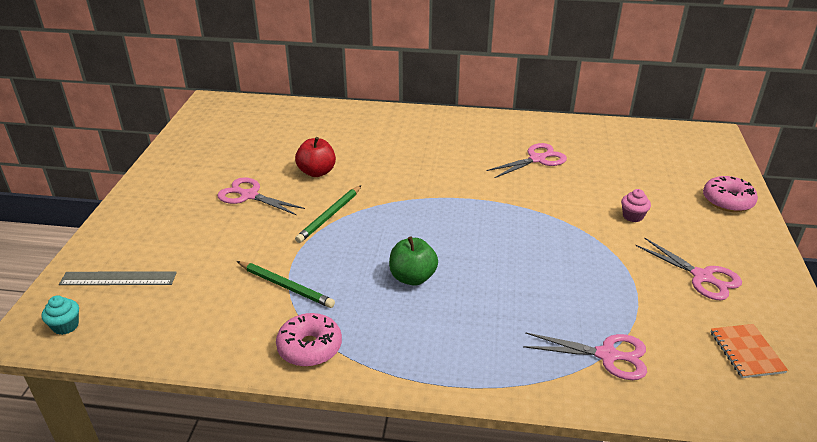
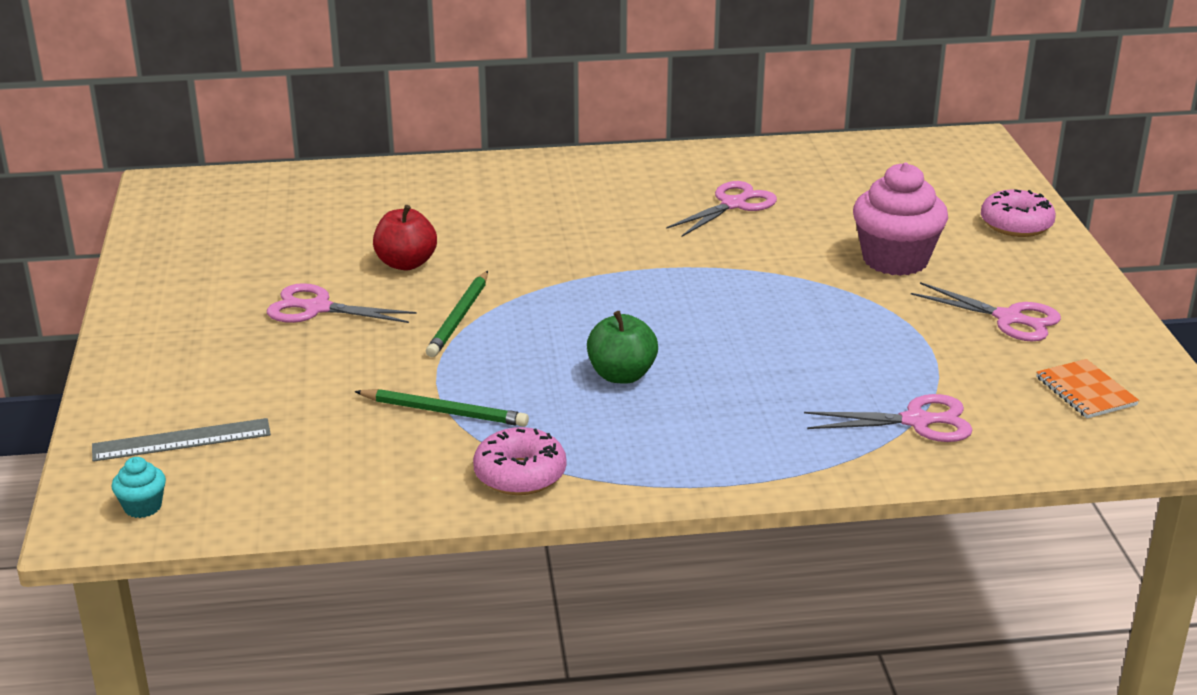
camera: 15 degrees left, 5 degrees down
pink cupcake [621,189,651,222] -> pink cupcake [853,162,948,276], size x2.24

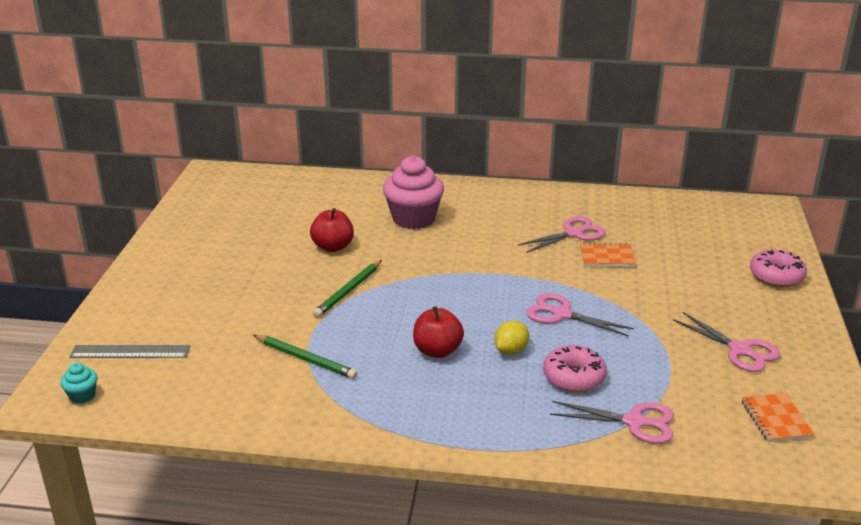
camera: 15 degrees right, 0 degrees up
pink scissors [267,283,417,323] -> pink scissors moved to [526,293,634,337]
pink donut [473,427,566,495] -> pink donut moved to [543,345,607,392]
green apple [587,311,658,384] -> red apple [413,306,464,358]
pink cupcake [853,162,948,276] -> pink cupcake moved to [383,156,444,229]
none -> yellow lemon [495,321,529,355]
none -> orange notebook [580,243,636,267]

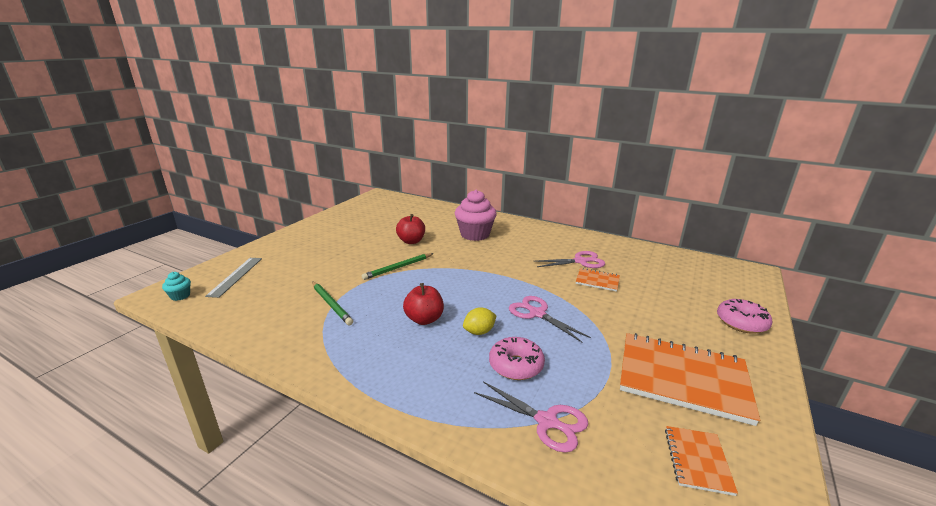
camera: 20 degrees right, 5 degrees down
grey ruler [69,345,190,358] -> grey ruler turned 75 degrees clockwise [205,258,262,298]
pink scissors [673,312,780,372] -> orange notebook [620,333,760,426]

